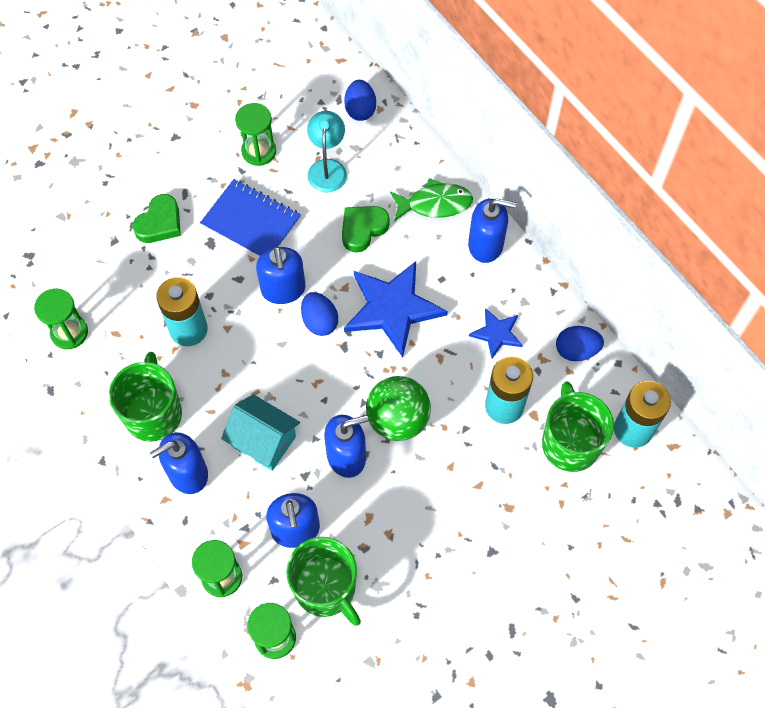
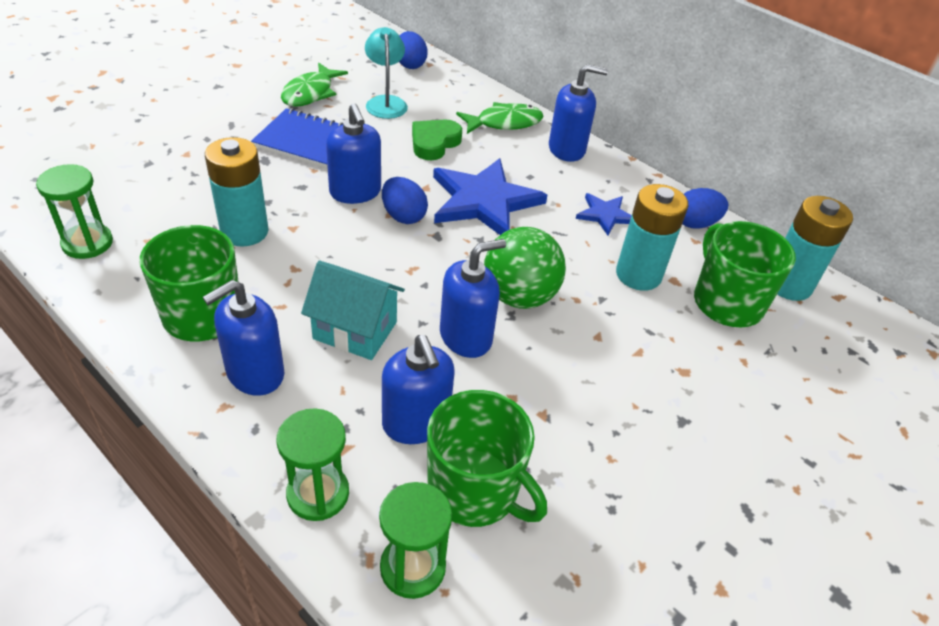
camera: 15 degrees left, 20 degrees down
green heart [132,194,181,243] -> none
green hourglass [235,103,276,166] -> green fish [281,63,348,107]

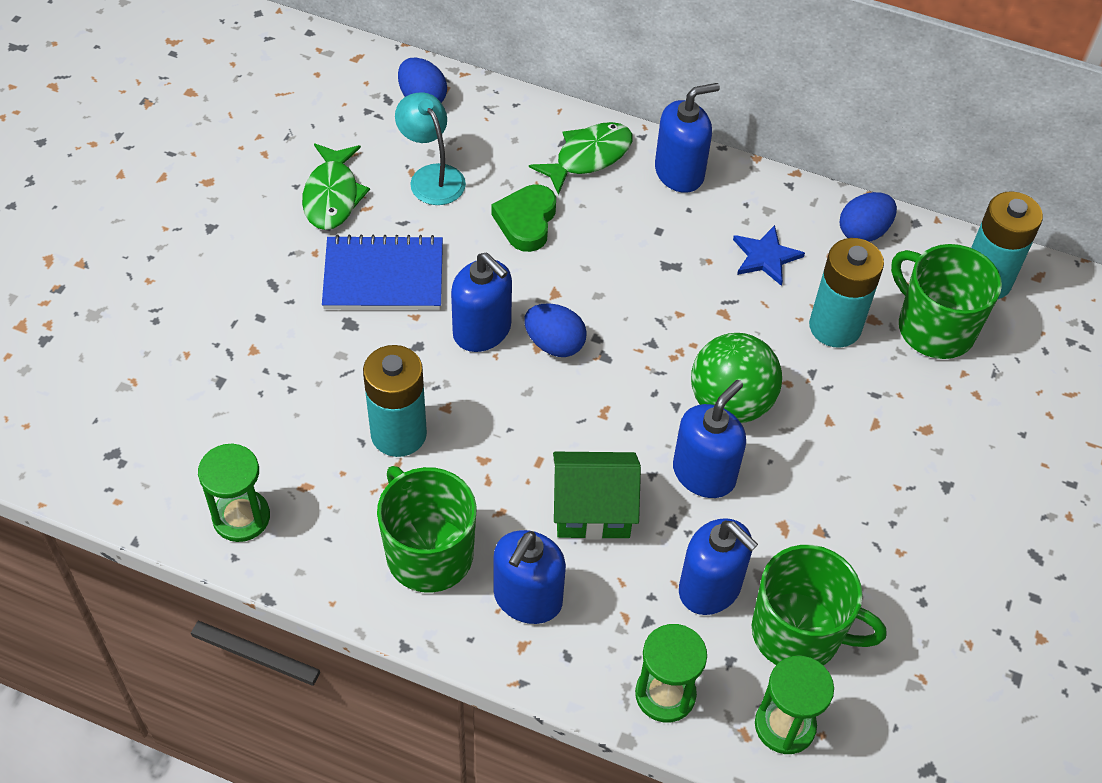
camera: 20 degrees left, 10 degrees up
turquoise house [301,261,405,360] -> green house [553,452,641,540]
blue star [433,158,547,235] -> none

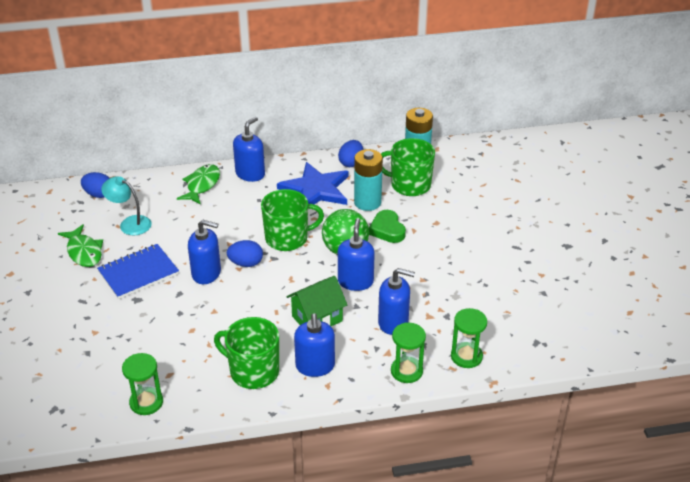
camera: 30 degrees left, 15 degrees down
turquoise battery [363,345,427,457] -> none
green heart [491,184,556,252] -> green heart moved to [369,210,406,243]
blue star [733,225,805,286] -> blue star [277,162,349,205], size x1.94
green mug [752,545,886,666] -> green mug moved to [261,189,324,251]

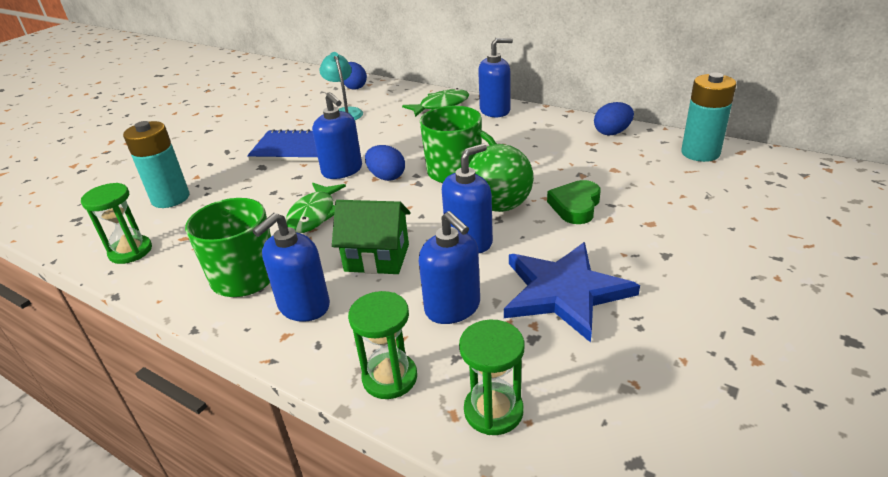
camera: 45 degrees right, 5 degrees down
green fish [58,224,103,267] -> green fish moved to [286,183,346,233]
blue star [277,162,349,205] -> blue star moved to [504,242,640,343]
turquoise battery [354,149,383,211] -> turquoise battery moved to [123,121,189,208]
green mug [381,138,435,196] -> none

